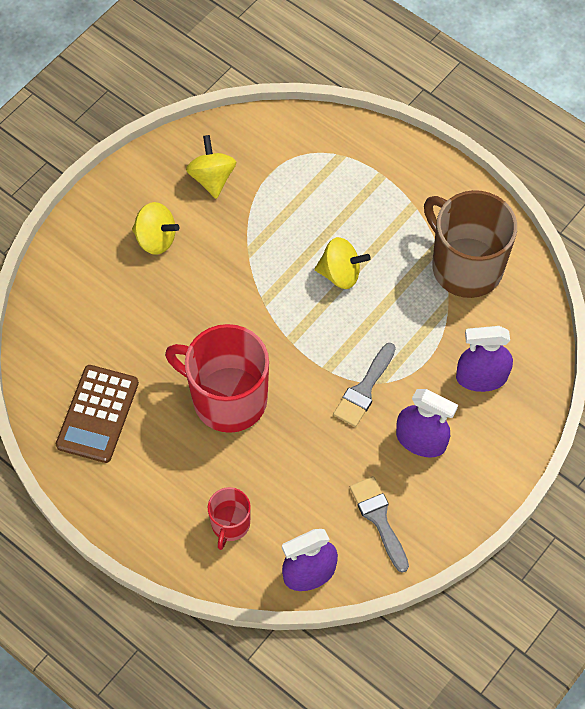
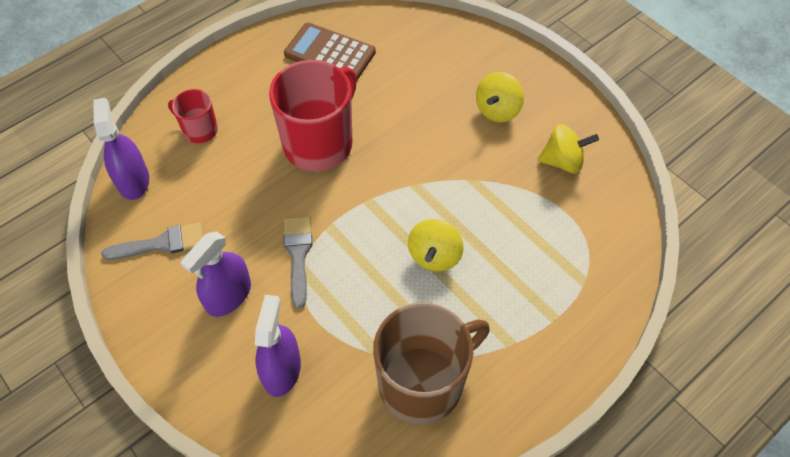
camera: 100 degrees right, 5 degrees down
grey brush [333,343,396,427] -> grey brush turned 45 degrees clockwise [284,216,312,308]

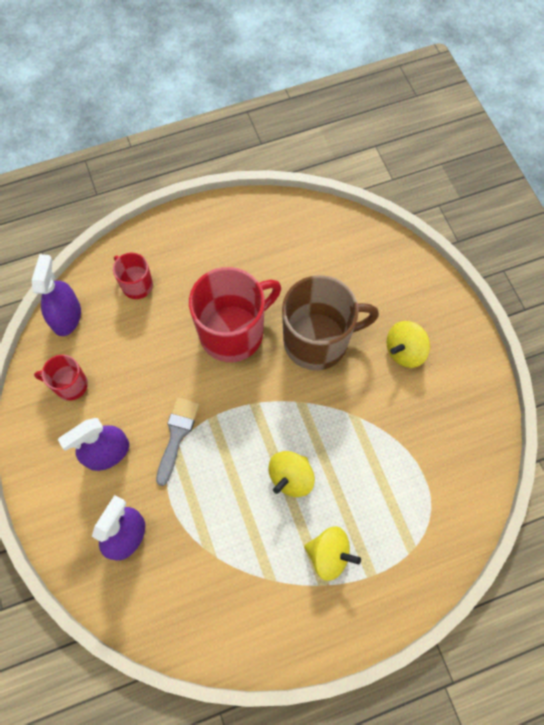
camera: 20 degrees right, 10 degrees up
grey brush [101,222,203,260] -> red mug [34,355,88,401]
brown calculator [284,23,376,80] -> none
brown mug [373,303,490,425] -> brown mug moved to [282,275,379,371]
yellow spinning top [537,124,599,173] -> yellow spinning top moved to [304,526,361,581]

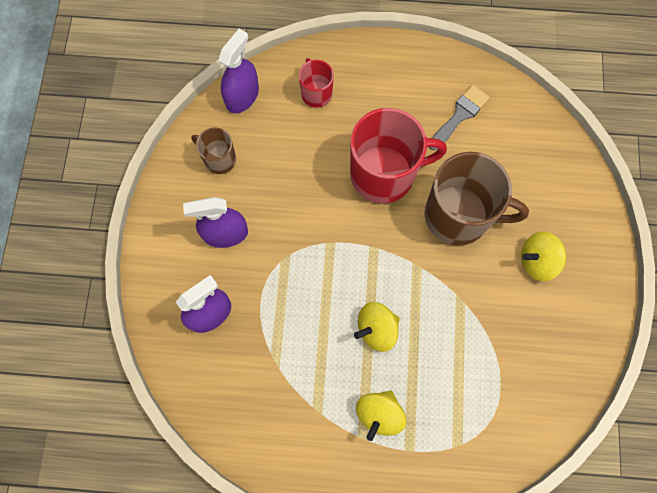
camera: 25 degrees right, 5 degrees up
red mug [34,355,88,401] -> brown mug [191,128,236,174]
grey brush [156,398,199,486] -> grey brush moved to [429,85,490,150]
yellow spinning top [304,526,361,581] -> yellow spinning top turned 75 degrees clockwise [356,390,406,441]

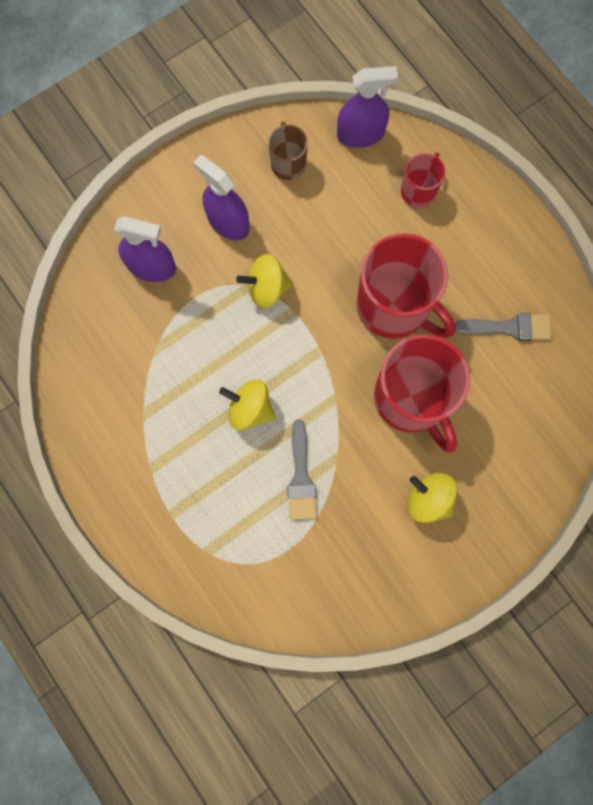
camera: 50 degrees right, 5 degrees up
yellow spinning top [356,390,406,441] -> yellow spinning top moved to [236,254,293,308]
brown mug [424,152,529,246] -> red mug [374,334,470,453]
none -> grey brush [287,419,317,520]

